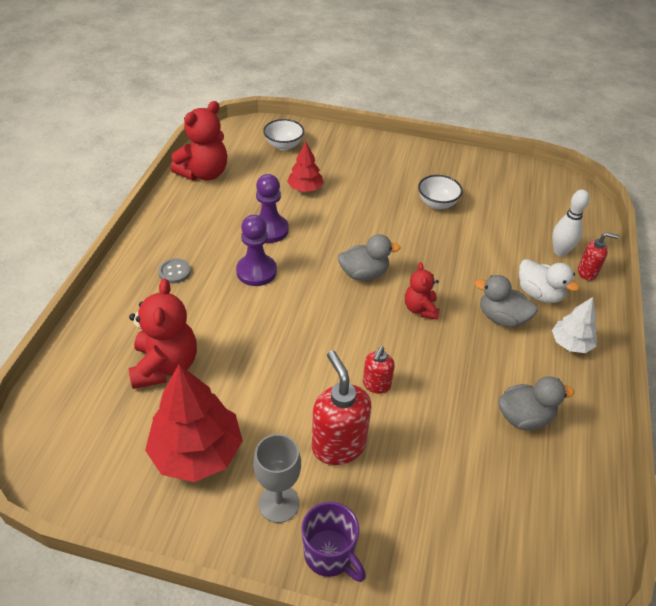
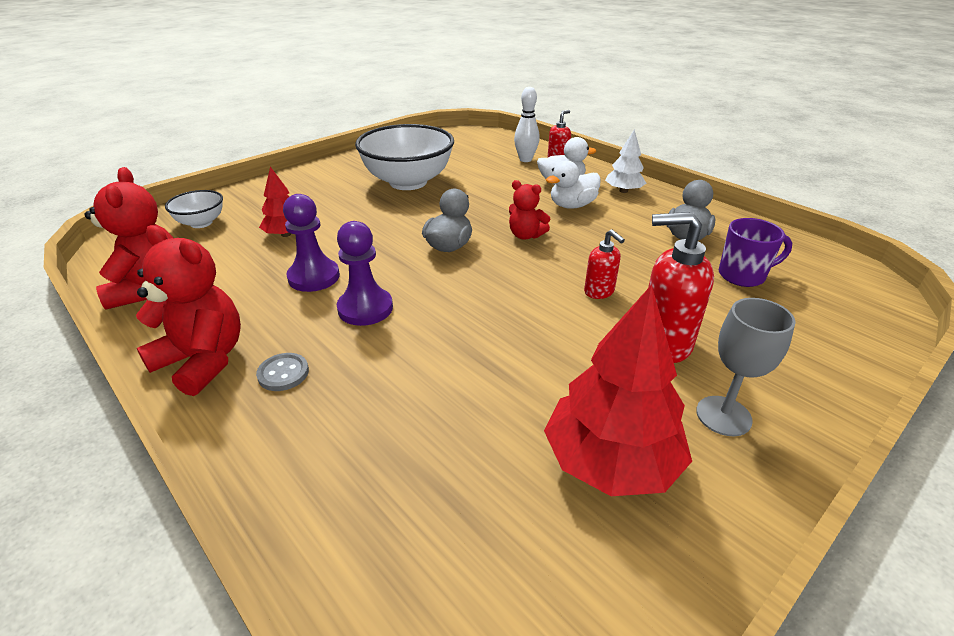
camera: 55 degrees left, 10 degrees down
red teddy bear [129,279,197,389] -> red teddy bear moved to [136,225,241,396]
purple mug [301,502,366,582] -> purple mug moved to [719,218,792,287]
white bowl [418,175,463,210] -> white bowl [355,124,454,190], size x2.03
grey duck [475,275,538,327] -> white duck [546,160,601,209]

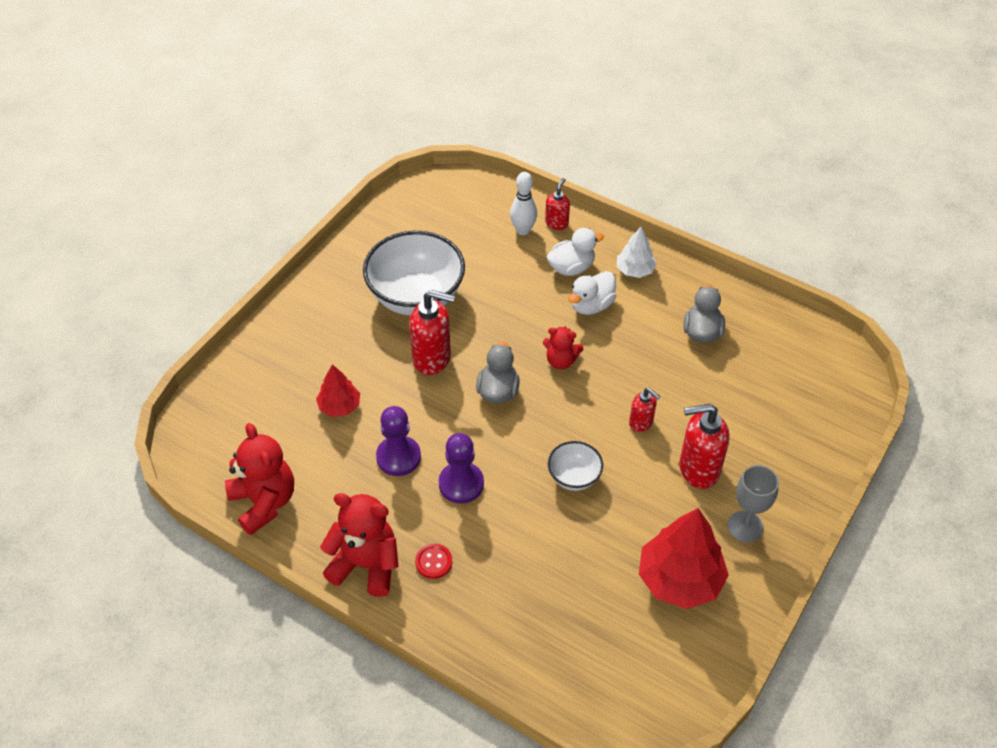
camera: 15 degrees left, 15 degrees up
white bowl [165,190,223,228] -> white bowl moved to [548,441,603,491]
grey button [256,353,309,391] -> red button [415,544,452,579]
purple mug [719,218,792,287] -> none
none -> red soap dispenser [409,290,455,375]

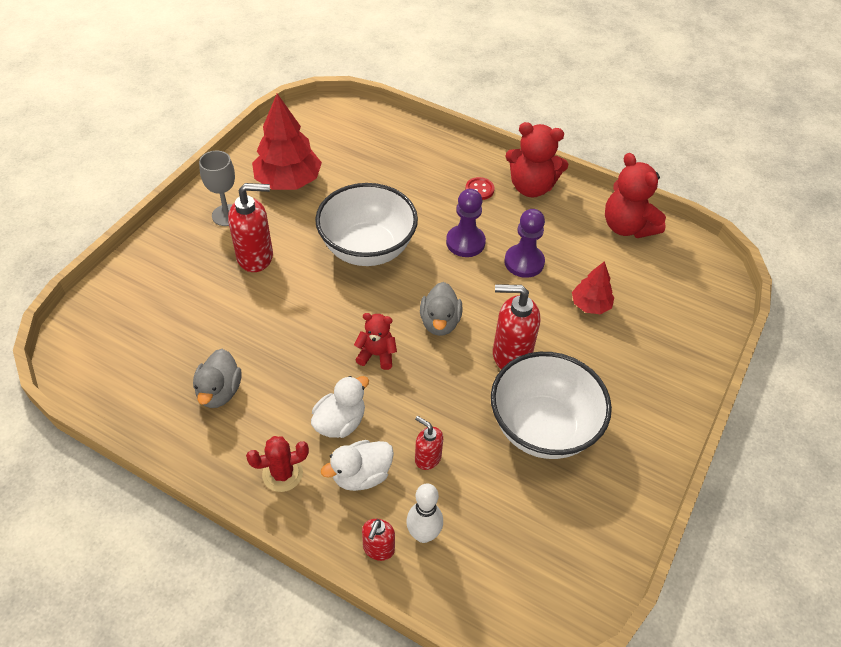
camera: 175 degrees right, 0 degrees up
white bowl [548,441,603,491] -> white bowl [315,183,418,266], size x2.03
white tree [617,227,657,278] -> red cactus [246,436,309,492]
red soap dispenser [629,388,660,432] -> red soap dispenser moved to [415,416,443,470]

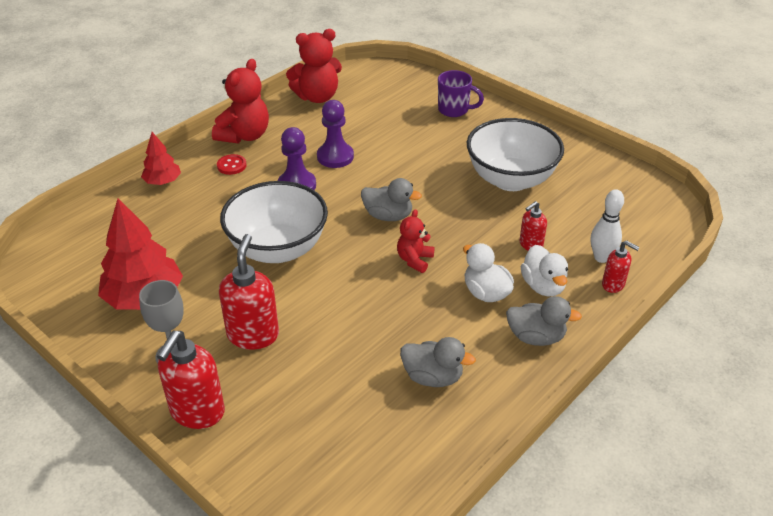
camera: 75 degrees left, 10 degrees down
red cactus [246,436,309,492] -> grey duck [506,296,582,346]
red soap dispenser [493,284,540,369] -> red soap dispenser moved to [157,331,225,429]
red tree [572,261,614,314] -> red tree moved to [141,132,181,185]
none -> purple mug [438,70,484,117]

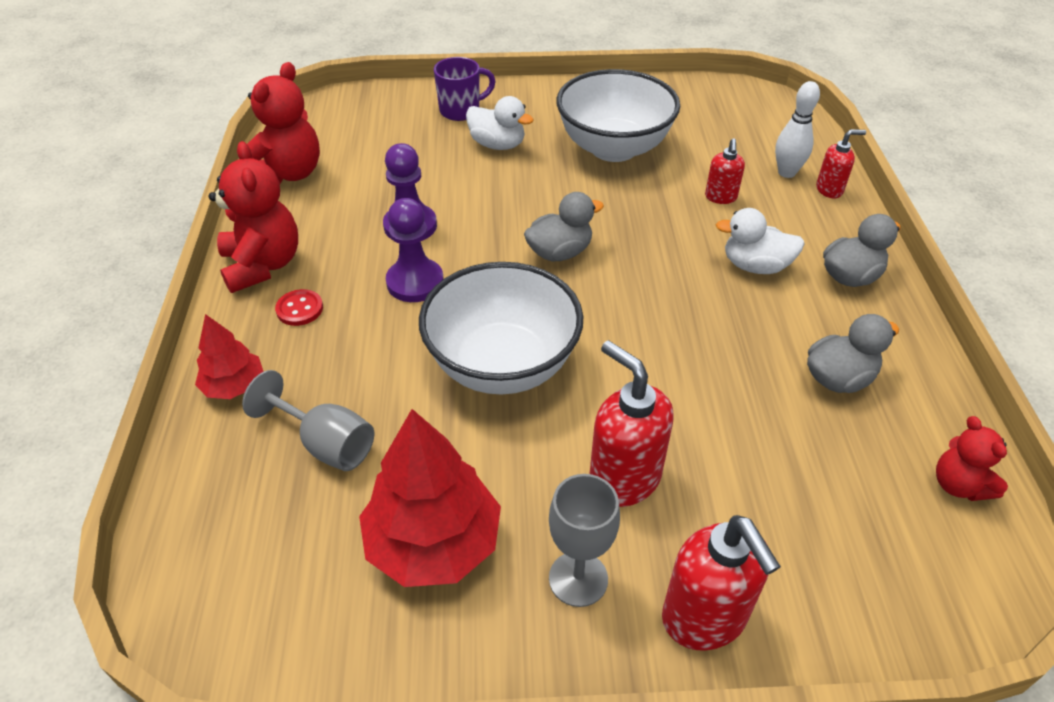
camera: 45 degrees left, 5 degrees up
red teddy bear [397,209,435,273] -> red teddy bear moved to [936,416,1008,501]
white duck [521,245,568,296] -> white duck moved to [466,96,534,150]
none -> grey goblet [242,370,374,471]

